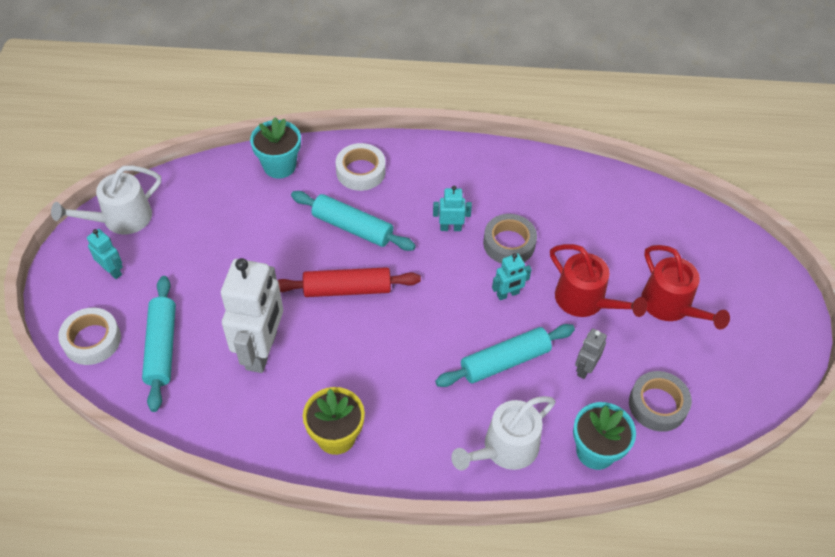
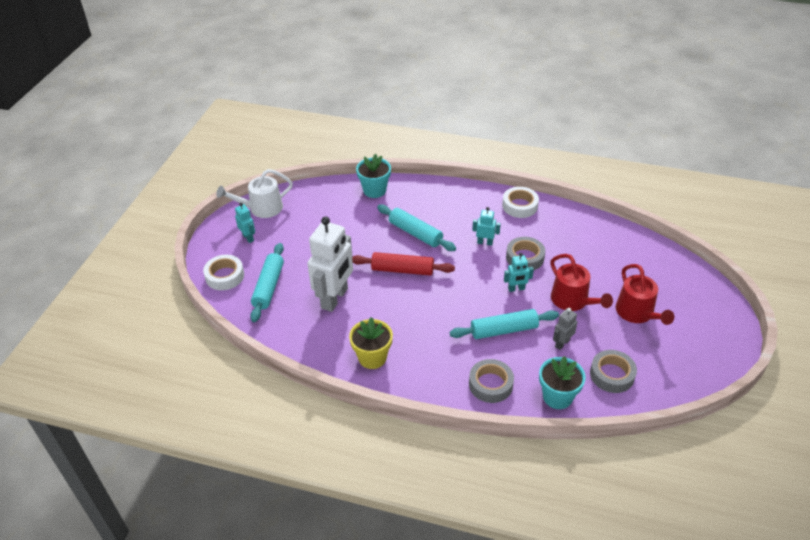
camera: 15 degrees right, 10 degrees down
white tape [336,143,386,191] -> white tape moved to [502,187,539,218]
white watering can [451,396,556,470] -> grey tape [469,359,514,403]

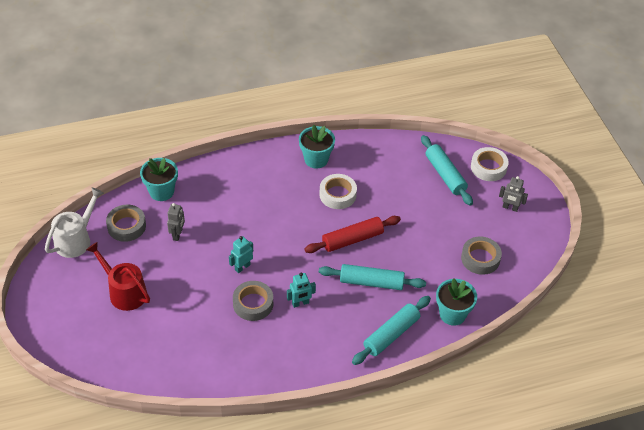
camera: 145 degrees right, 5 degrees up
white watering can [216,169,293,218] -> white watering can moved to [45,188,104,258]
turquoise robot [235,203,255,243] -> grey robot [499,176,528,212]
white robot [307,216,353,312] -> none
yellow flower pot [349,317,393,369] -> turquoise flower pot [299,125,335,168]
turquoise rolling pin [450,309,559,339] -> turquoise rolling pin moved to [352,296,431,365]
grey tape [469,359,514,403] -> grey tape moved to [461,237,502,275]
white tape [502,187,539,218] -> white tape moved to [319,174,357,209]
red watering can [551,254,613,311] -> none

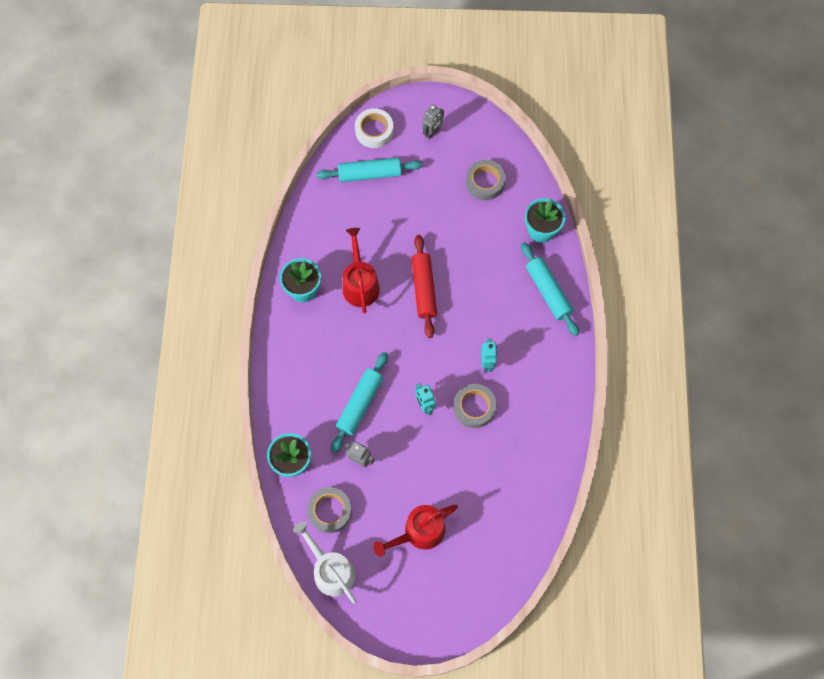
camera: 70 degrees left, 20 degrees up
white tape [319,174,357,209] -> red watering can [343,228,380,313]
turquoise rolling pin [319,264,426,290] -> turquoise rolling pin moved to [331,352,388,453]

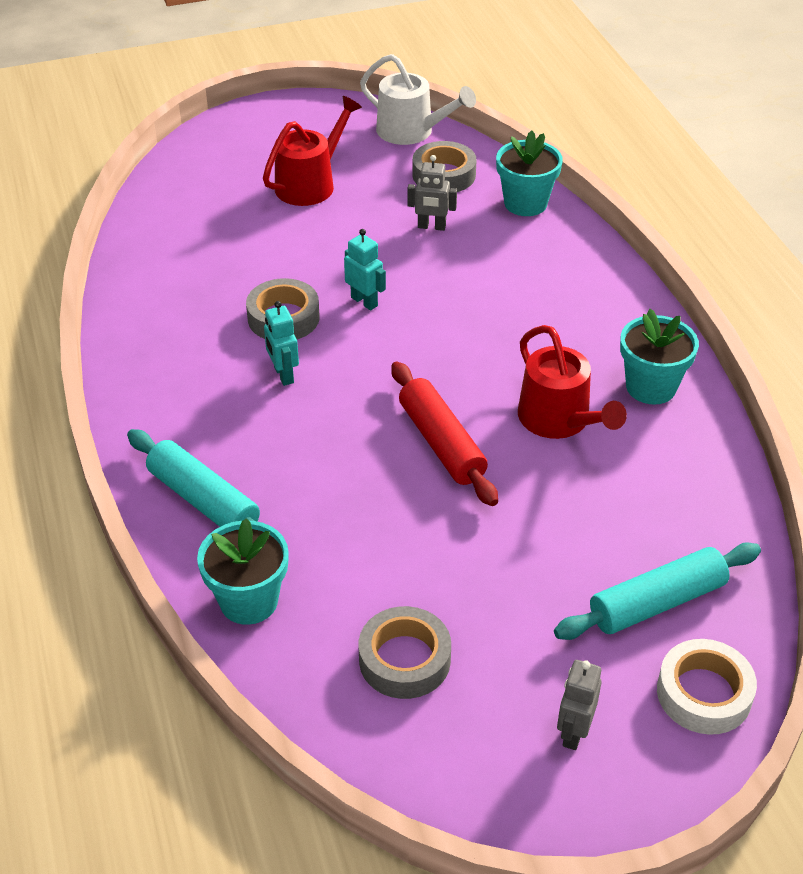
camera: 160 degrees right, 25 degrees down
turquoise rolling pin [331,352,388,453] -> none

